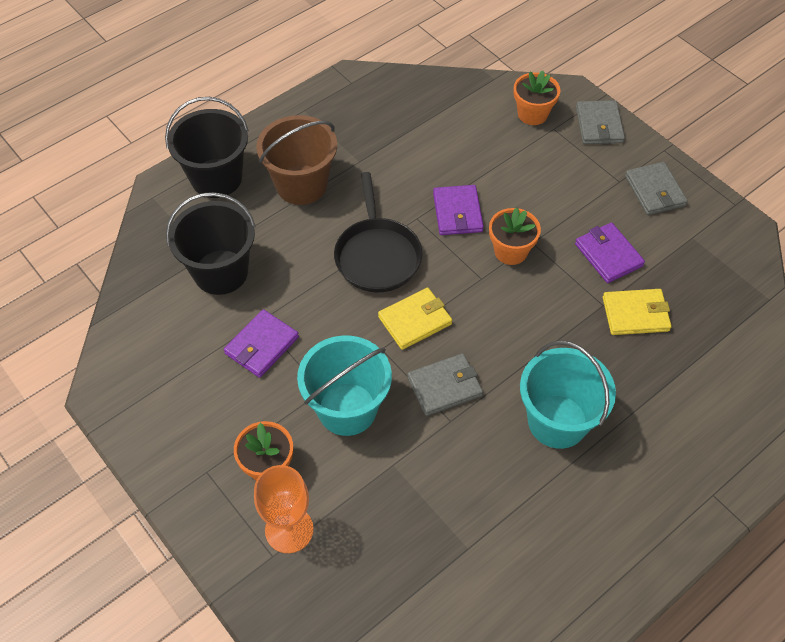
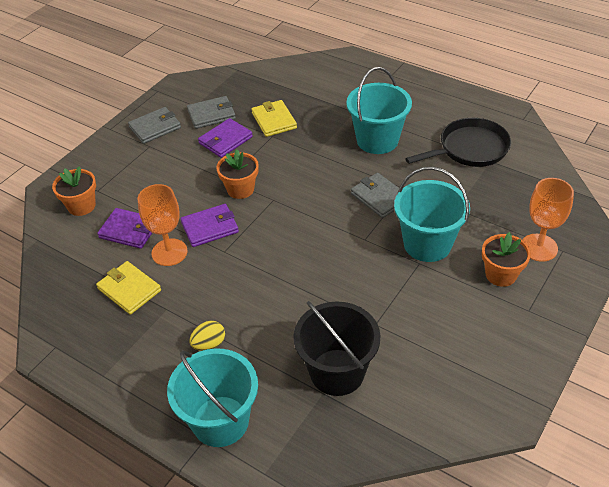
camera: 105 degrees left, 10 degrees down
black bucket [165,97,249,198] -> turquoise bucket [167,348,258,447]
purple wallet [224,309,299,378] -> purple wallet moved to [97,208,152,249]
brown bucket [256,115,337,205] -> yellow egg [190,321,225,351]
black pan [334,172,423,292] -> black pan moved to [405,118,511,167]
yellow wallet [378,287,452,350] -> yellow wallet moved to [96,261,161,315]
grey wallet [576,100,625,144] -> grey wallet moved to [187,96,236,129]
none -> orange goblet [138,184,187,266]

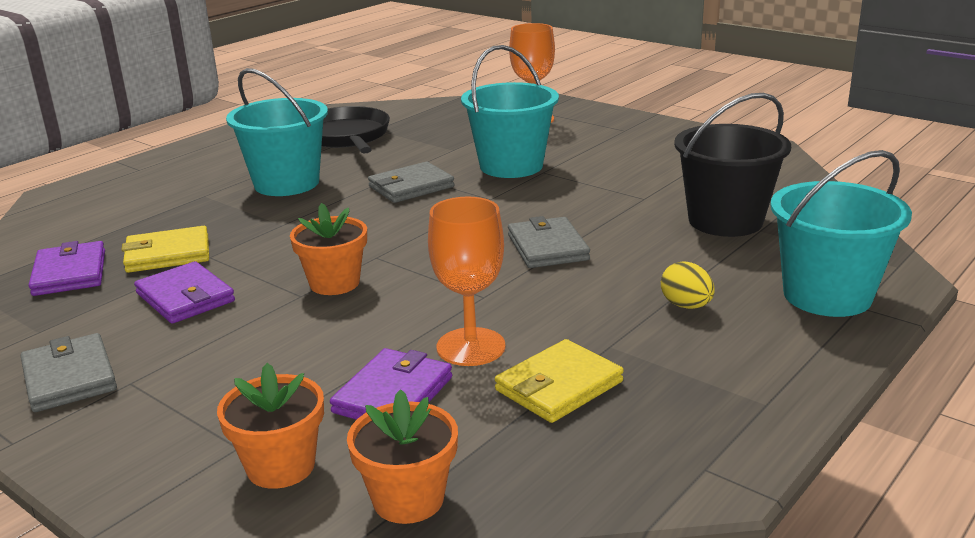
camera: 85 degrees left, 20 degrees down
purple wallet [181,204,239,247] -> purple wallet moved to [28,241,105,296]
grey wallet [187,96,236,129] -> grey wallet moved to [508,216,590,268]
orange flower pot [482,232,531,287] -> orange flower pot moved to [347,389,458,524]

